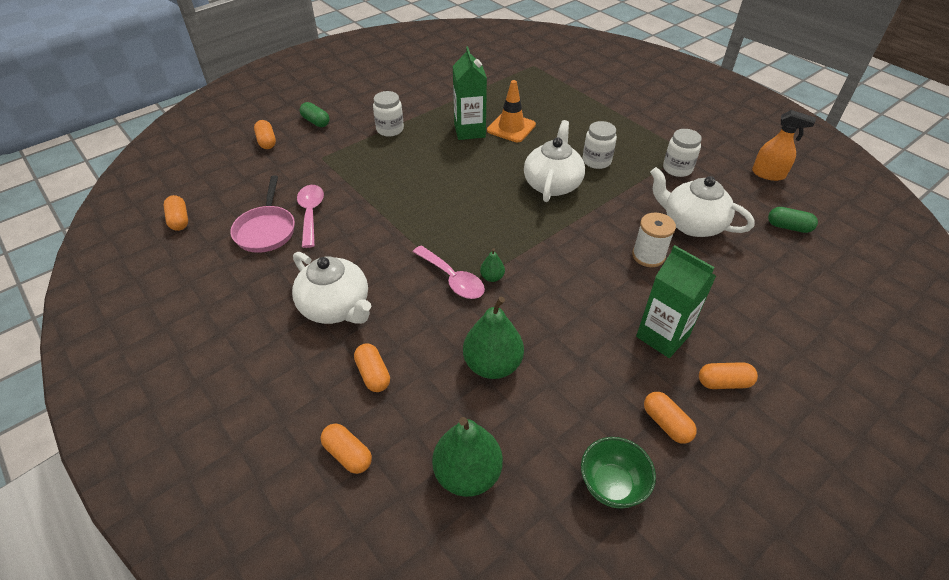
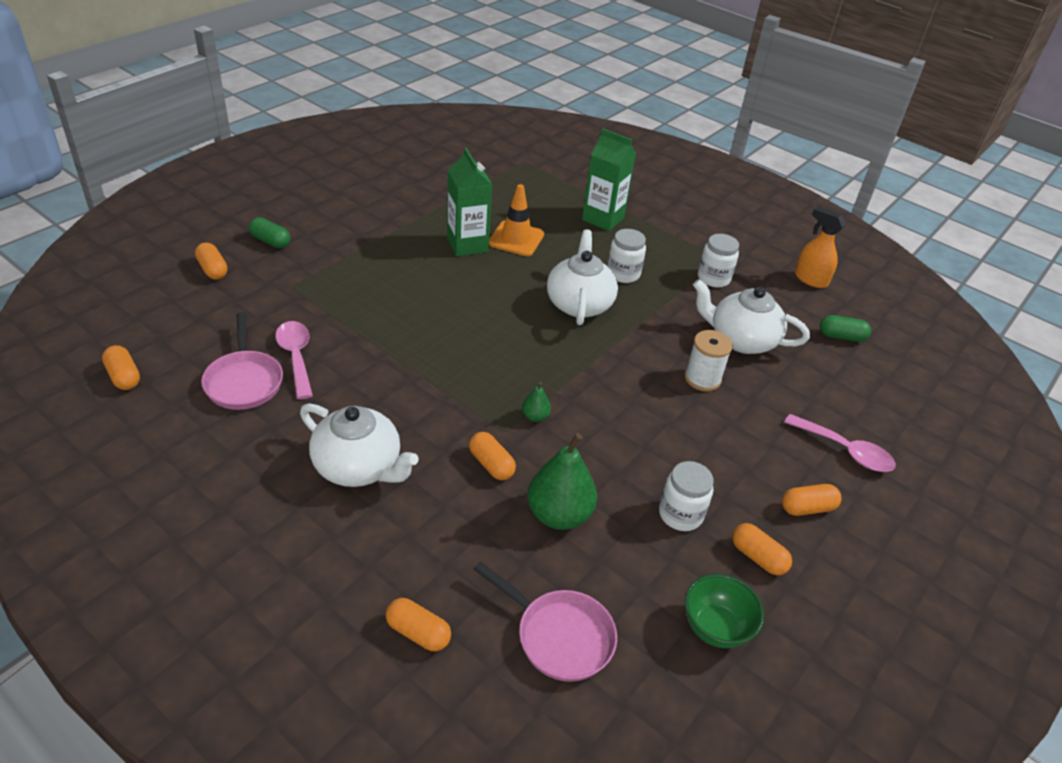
camera: 15 degrees left, 5 degrees down
orange capsule [354,344,390,392] -> orange capsule moved to [469,432,516,480]
white jar [373,91,404,136] -> white jar moved to [659,461,714,531]
pink spoon [413,245,485,299] -> pink spoon moved to [784,414,896,472]
green pear [432,417,503,497] -> pink pan [473,561,617,682]
green carton [636,245,716,358] -> green carton moved to [582,128,636,231]
orange spray bottle [752,110,816,181] -> orange spray bottle turned 150 degrees counterclockwise [795,207,846,288]

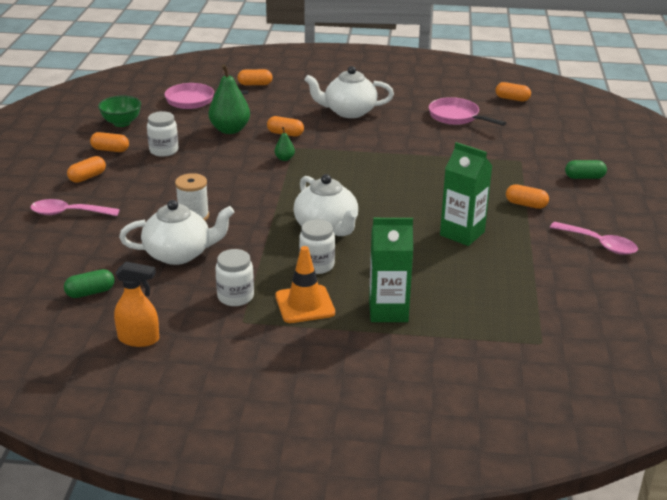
camera: 150 degrees right, 10 degrees down
orange capsule [195,242,227,280] -> orange capsule moved to [506,184,549,209]
pink spoon [275,321,313,399] -> pink spoon moved to [550,222,638,255]
orange traffic cone [489,184,544,256] -> orange traffic cone moved to [275,246,335,323]

